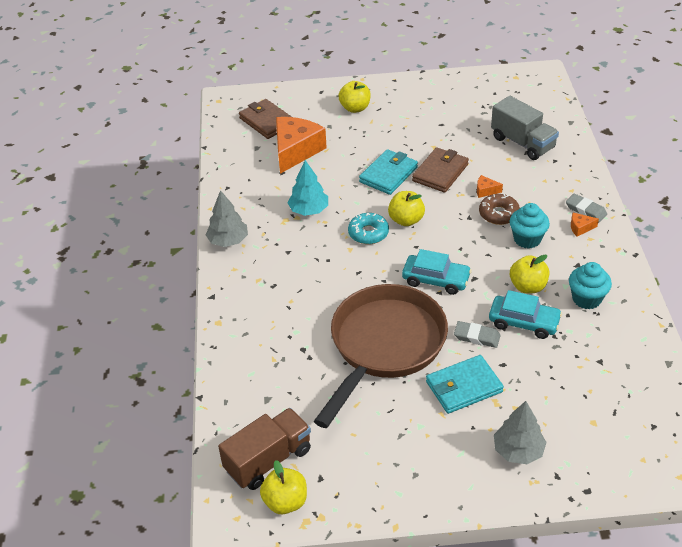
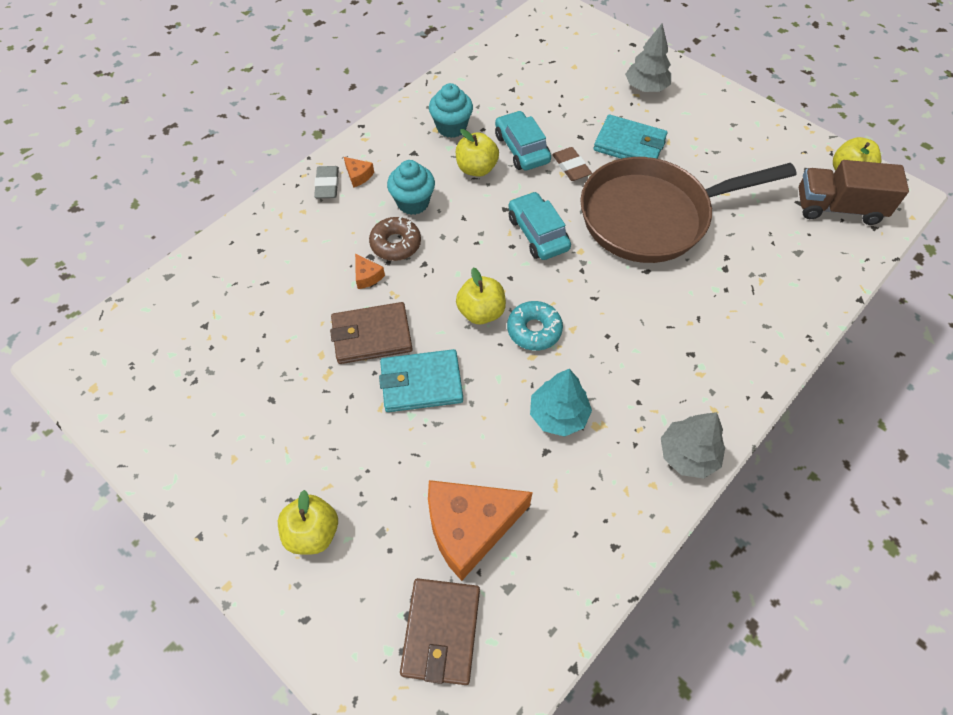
camera: 135 degrees left, 15 degrees up
grey eraser [454,321,501,348] -> brown eraser [552,147,592,181]
grey truck [491,96,559,160] -> none

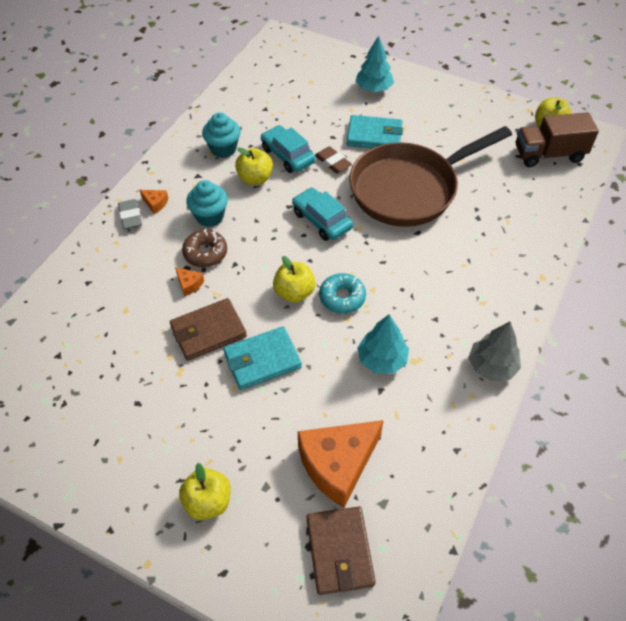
camera: 15 degrees left, 5 degrees down
grey tree [625,23,671,92] -> turquoise tree [356,35,394,92]

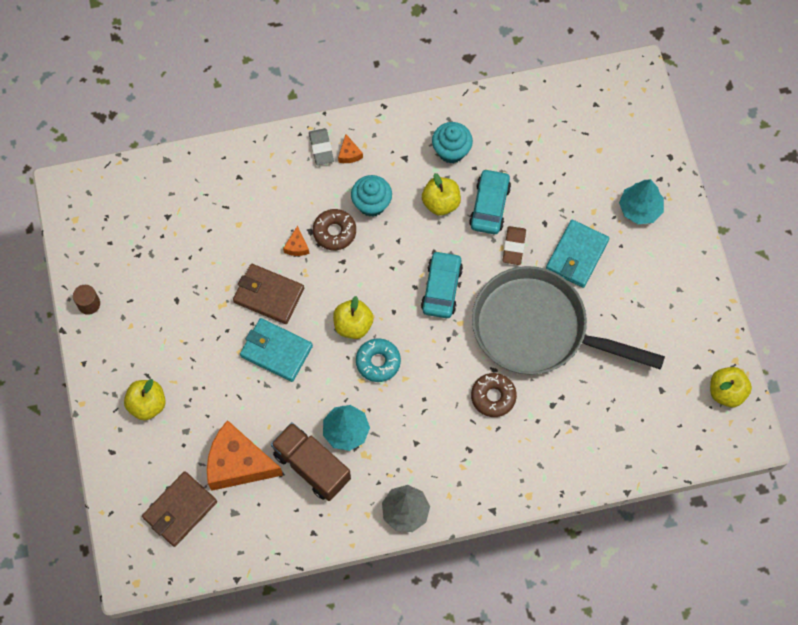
camera: 50 degrees right, 15 degrees up
grey eraser [118,199,142,229] -> grey eraser turned 45 degrees counterclockwise [309,128,334,165]
turquoise wallet [347,115,403,148] -> turquoise wallet turned 60 degrees clockwise [546,220,609,288]
brown pan [349,126,512,227] -> grey pan [472,266,665,375]
brown truck [516,112,599,167] -> brown truck moved to [271,422,351,501]
none -> brown cylinder [73,285,100,315]
none -> brown donut [471,373,517,417]

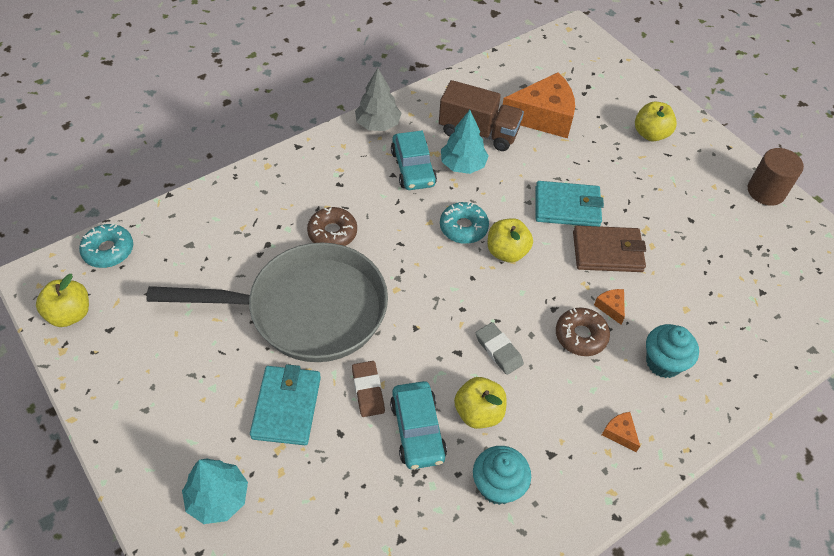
camera: 155 degrees right, 15 degrees down
brown cylinder [73,285,100,315] -> brown cylinder [748,148,804,206], size x1.59
brown wallet [142,471,217,547] -> none
grey eraser [309,128,334,165] -> grey eraser moved to [476,322,524,375]
turquoise cupcake [351,175,392,217] -> turquoise cupcake moved to [646,324,699,378]
turquoise car [421,251,463,318] -> turquoise car moved to [391,131,437,190]
none -> turquoise donut [79,223,133,268]

